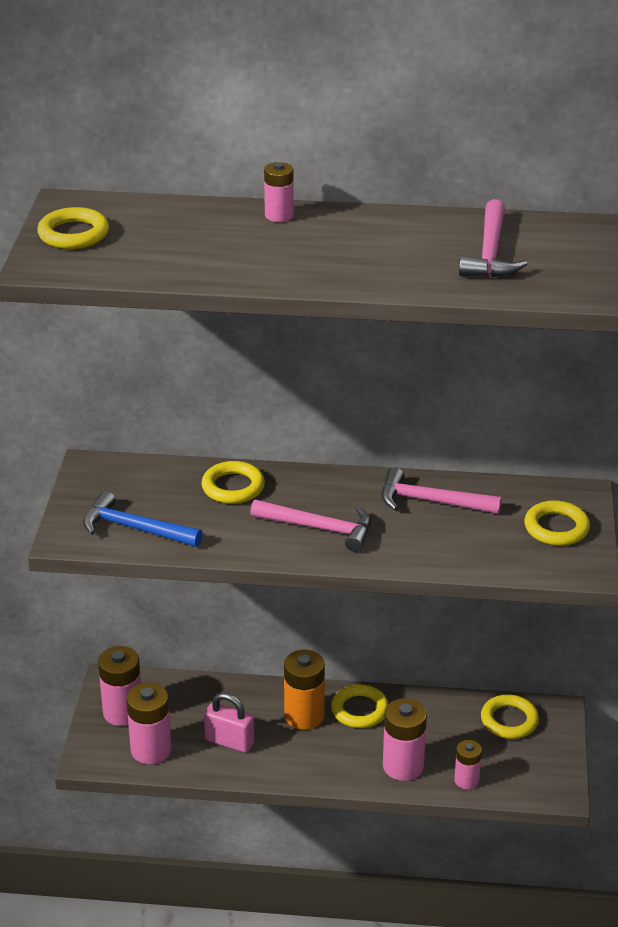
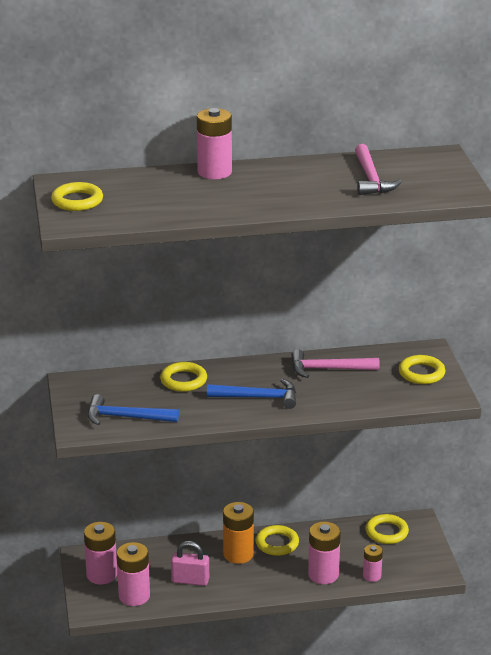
camera: 15 degrees left, 5 degrees down
pink hammer [250,499,371,552] -> blue hammer [207,379,296,409]
pink battery [264,162,294,222] -> pink battery [197,108,232,179], size x1.67

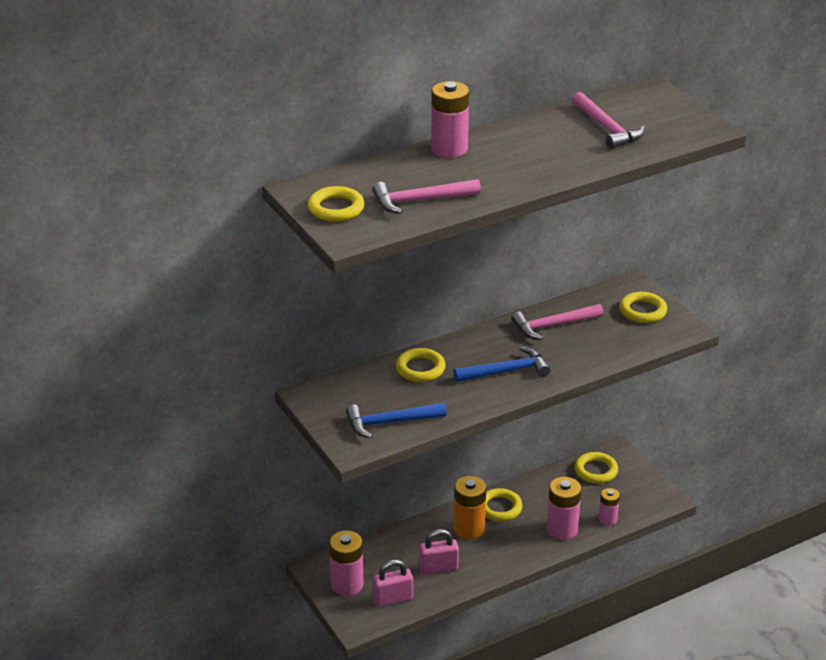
camera: 20 degrees left, 5 degrees up
pink battery [117,542,150,606] -> pink padlock [373,560,413,607]
none -> pink hammer [372,179,481,214]

